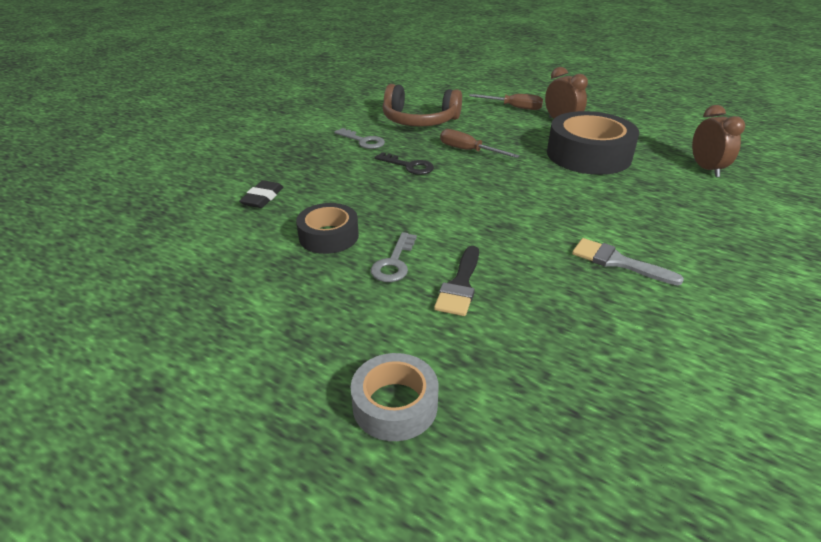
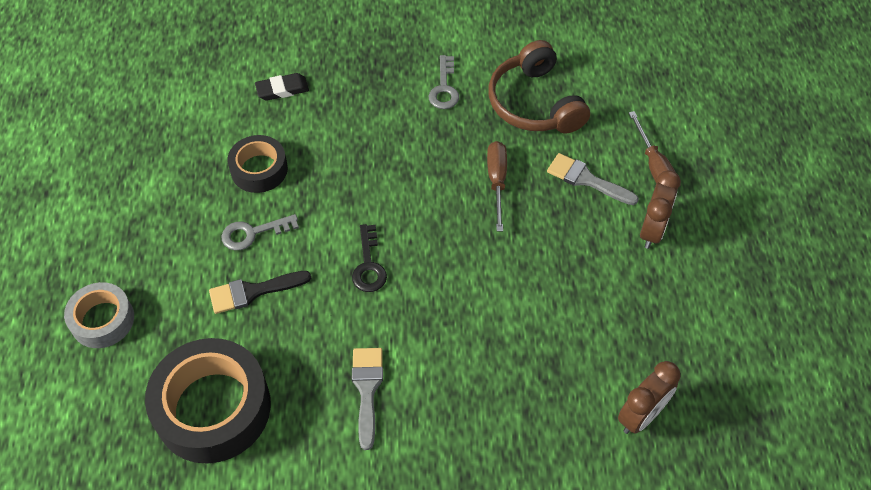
camera: 55 degrees right, 20 degrees up
black key [375,152,434,175] -> black key moved to [352,224,387,292]
black tape [547,111,639,175] -> black tape moved to [145,338,271,464]
none -> grey brush [547,153,639,205]

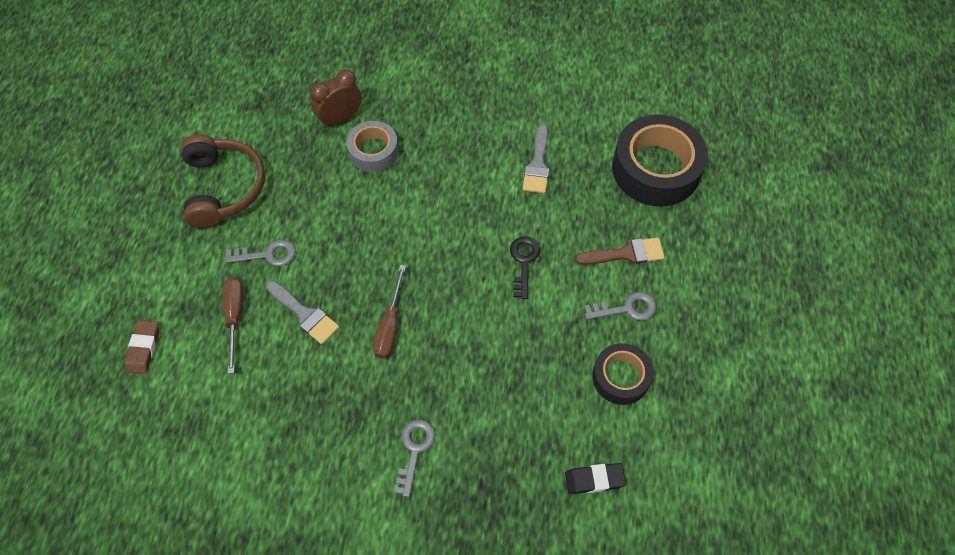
camera: 170 degrees left, 5 degrees up
grey tape [64,282,134,348] -> grey tape moved to [347,121,399,172]
black brush [209,271,311,314] -> brown brush [575,238,665,265]
brown headphones [489,40,590,133] -> brown headphones moved to [181,134,265,228]
brown clock [640,170,681,249] -> grey key [225,239,295,266]
none -> brown eraser [124,320,159,374]

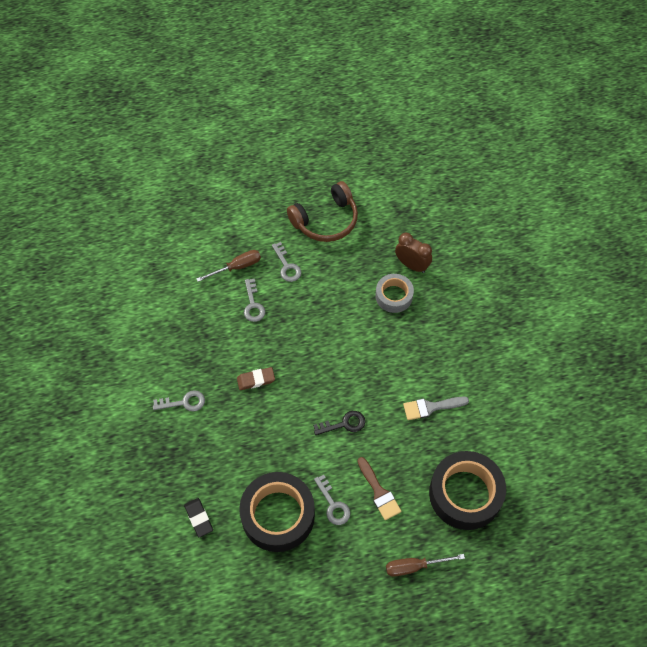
camera: 70 degrees right, 0 degrees up
brown eraser [124,320,159,374] -> brown eraser moved to [237,367,275,390]
grey brush [266,280,339,345] -> grey key [244,279,265,322]
brown screwdriver [373,265,406,359] -> brown screwdriver moved to [386,554,465,577]
black tape [592,343,653,405] -> black tape [239,472,315,552], size x1.75

